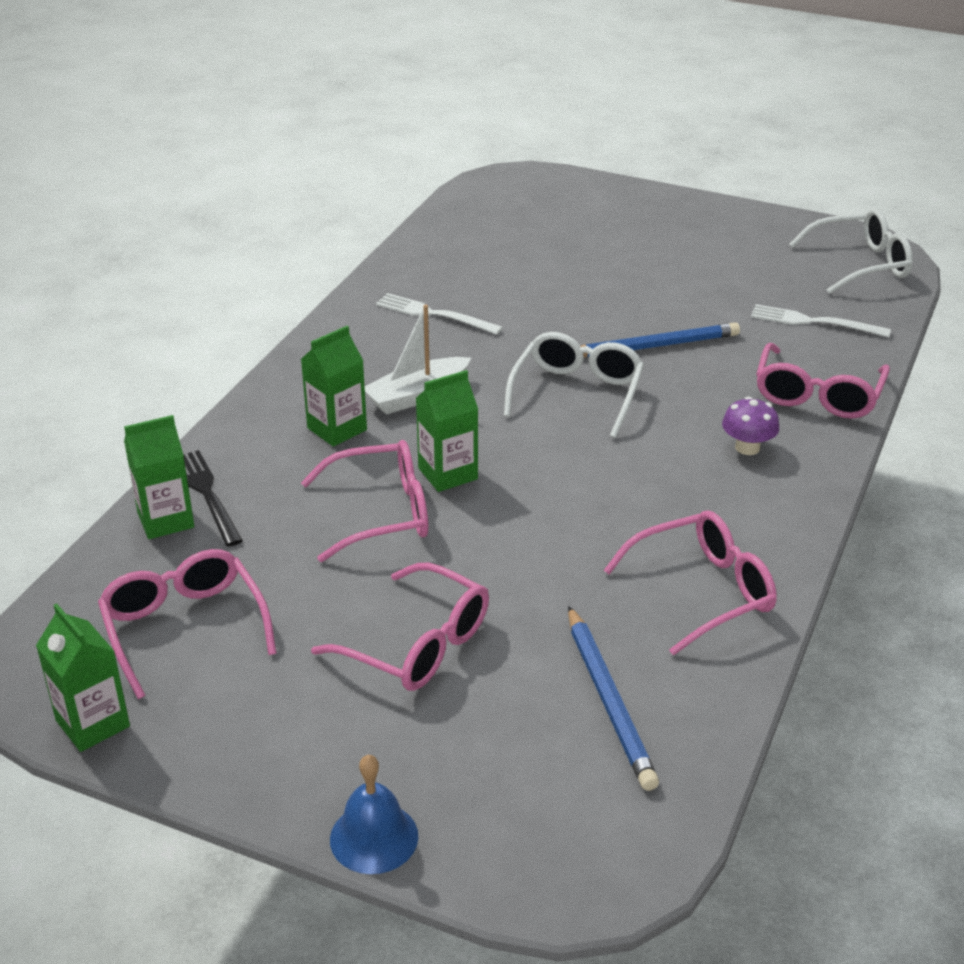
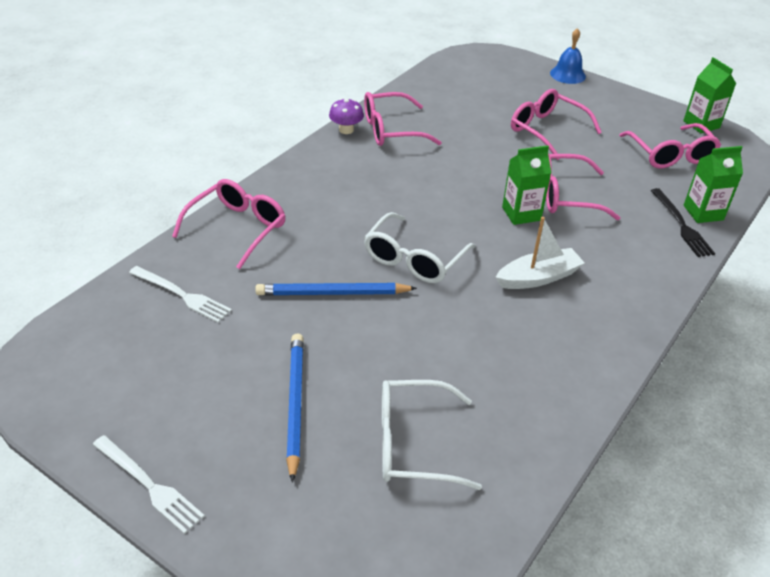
camera: 170 degrees left, 5 degrees up
green carton [301,326,367,446] -> none
white fork [376,293,503,335] -> white fork moved to [92,435,205,534]
blue pencil [568,606,659,791] -> blue pencil moved to [286,333,304,483]
purple mushroom [722,396,779,455] -> purple mushroom moved to [329,98,364,134]
white glasses [789,209,913,294] -> white glasses moved to [382,380,482,490]

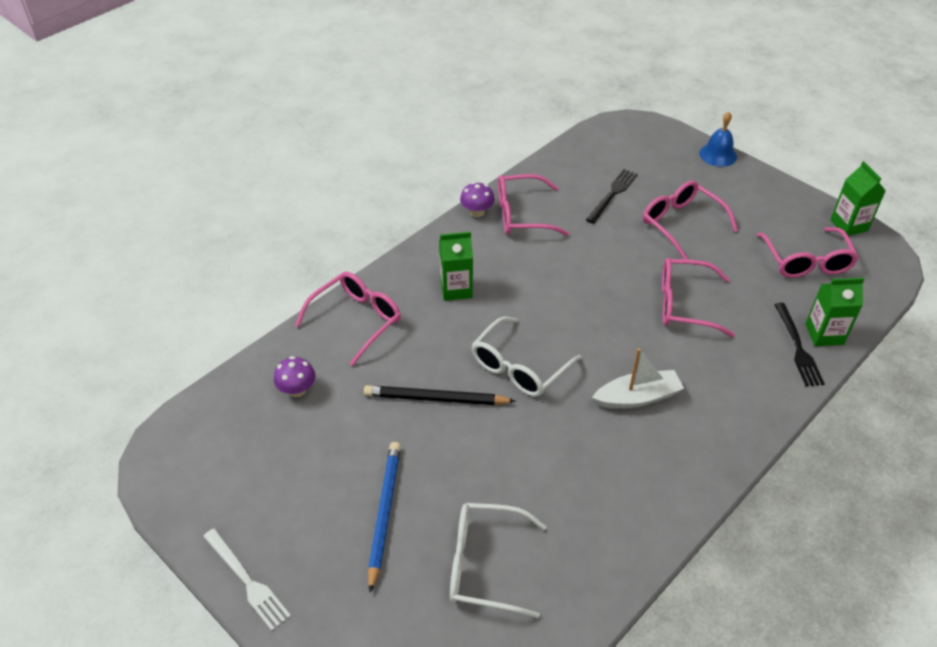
camera: 10 degrees right, 5 degrees up
white fork [129,266,232,323] -> purple mushroom [274,356,315,397]
blue pencil [255,283,417,295] -> black pencil [364,385,516,405]
green carton [502,145,551,225] -> green carton moved to [439,232,473,301]
none -> black fork [586,169,638,224]

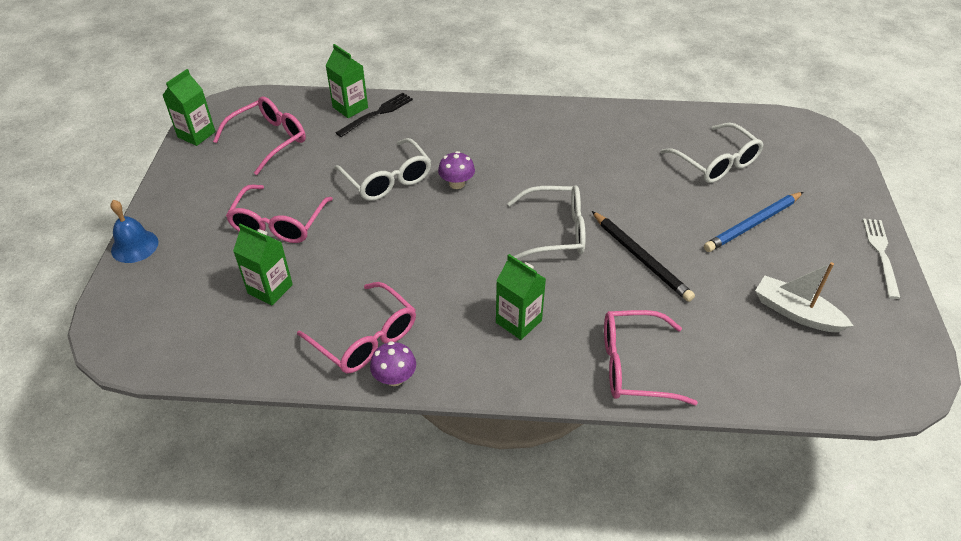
camera: 130 degrees left, 0 degrees up
purple mushroom [274,356,315,397] -> purple mushroom moved to [438,151,475,189]
black fork [586,169,638,224] -> green carton [233,224,293,305]
white boat [592,348,684,409] -> white boat moved to [755,262,853,332]
pink glasses [662,258,735,337] -> white glasses [334,138,431,201]

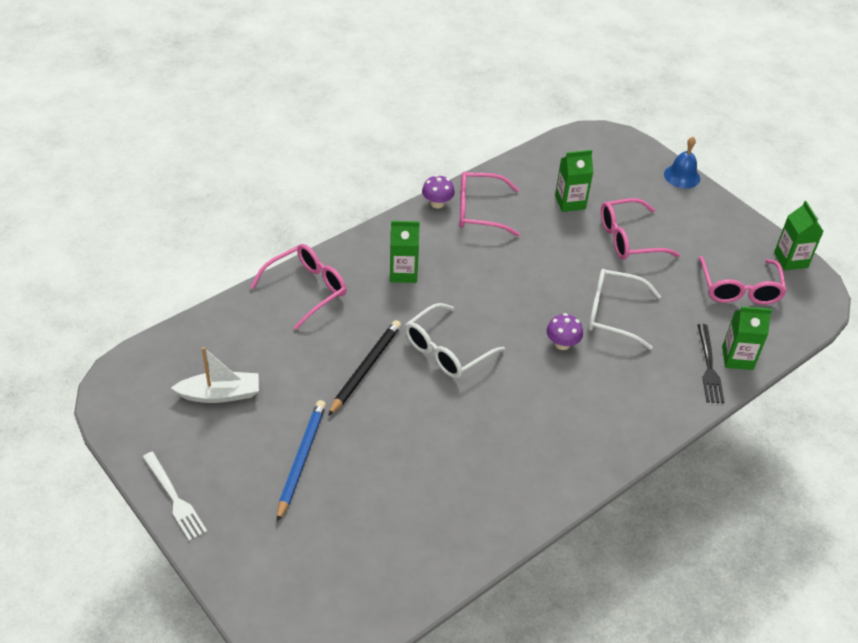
camera: 135 degrees right, 0 degrees up
pink glasses [226,185,333,243] -> pink glasses turned 75 degrees counterclockwise [601,198,680,260]
black pencil [592,211,695,302] -> black pencil turned 105 degrees clockwise [328,320,401,416]
white glasses [660,123,764,183] -> none

